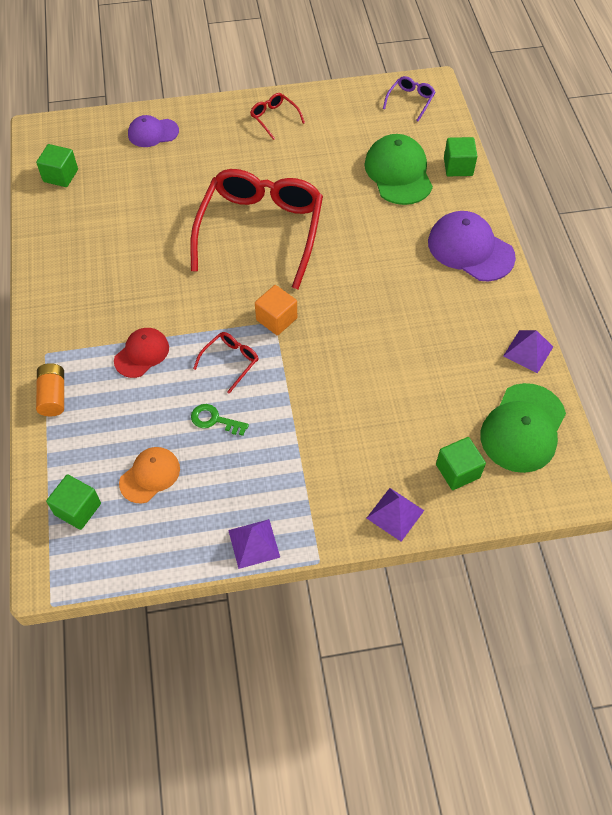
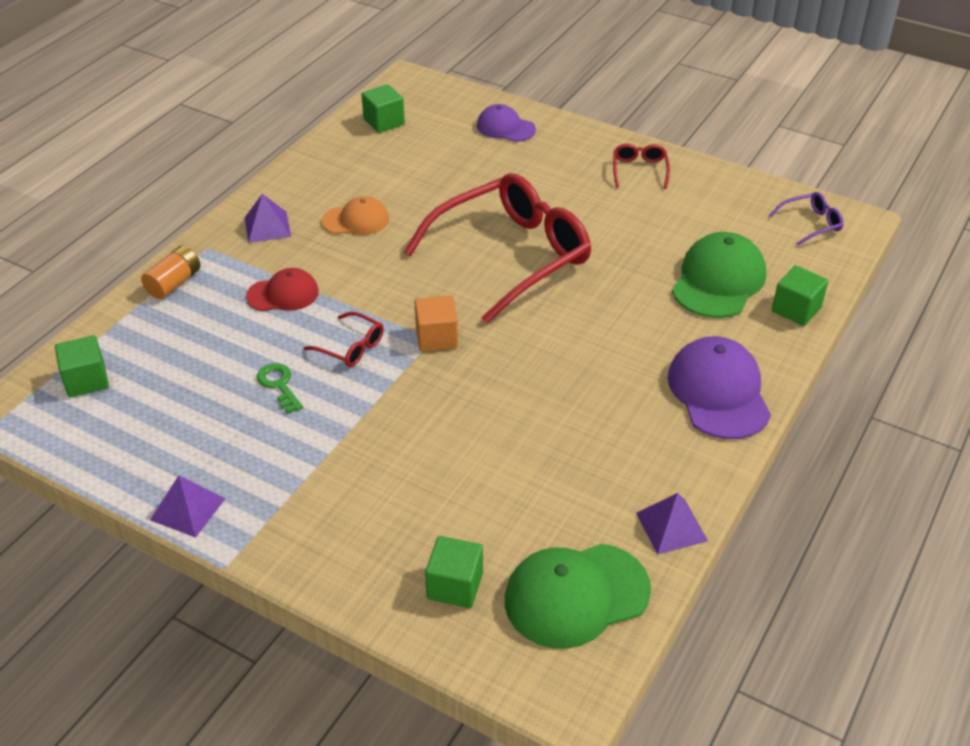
camera: 40 degrees right, 15 degrees down
orange cap [119,447,180,503] -> orange cap moved to [322,196,389,235]
red glasses [193,332,259,394] -> red glasses turned 45 degrees clockwise [304,312,384,367]
purple pyramid [367,488,425,542] -> purple pyramid moved to [245,194,291,243]

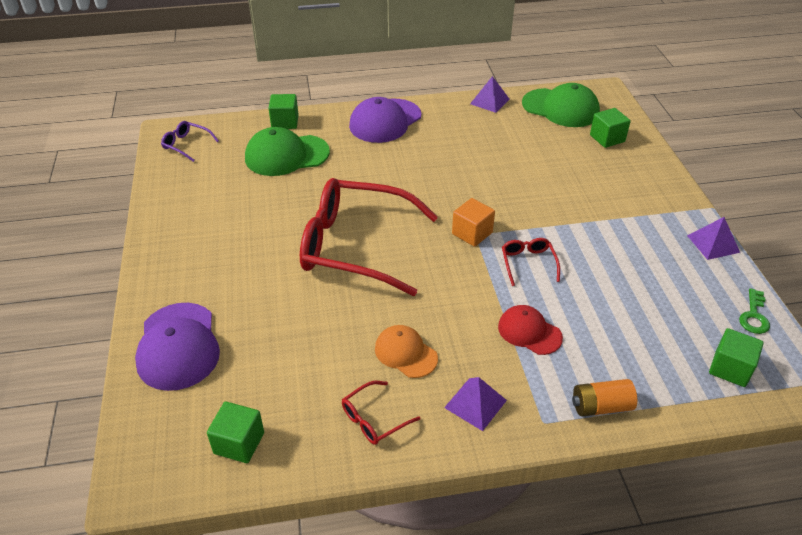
camera: 130 degrees left, 0 degrees up
green key [257,363,303,414] -> green key moved to [739,288,770,334]
purple cap [477,104,536,142] -> purple cap [135,303,220,391], size x1.64
red glasses [613,144,670,189] -> red glasses moved to [342,381,421,445]

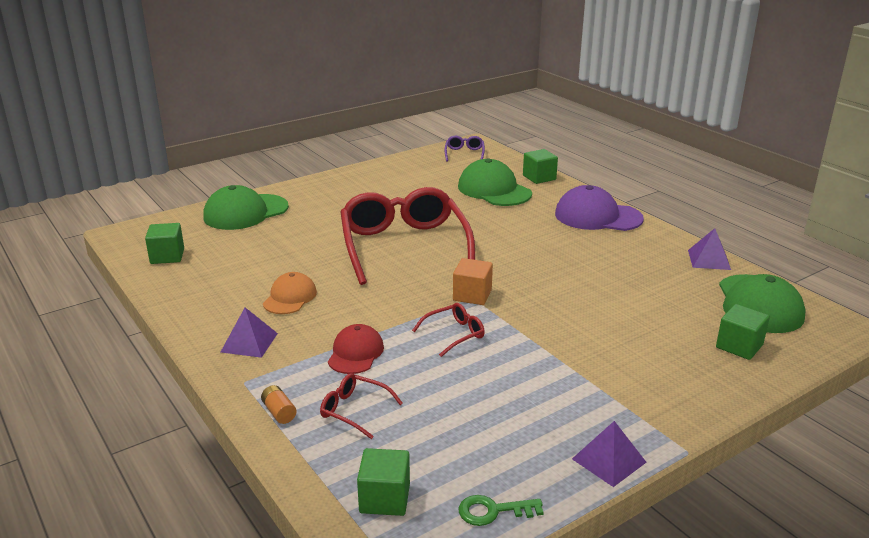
camera: 65 degrees right, 15 degrees down
purple cap [135,303,220,391] -> green cap [203,185,289,230]
red glasses [342,381,421,445] -> red glasses moved to [320,373,403,439]
orange battery [572,379,637,417] -> orange battery [261,385,297,424], size x0.66

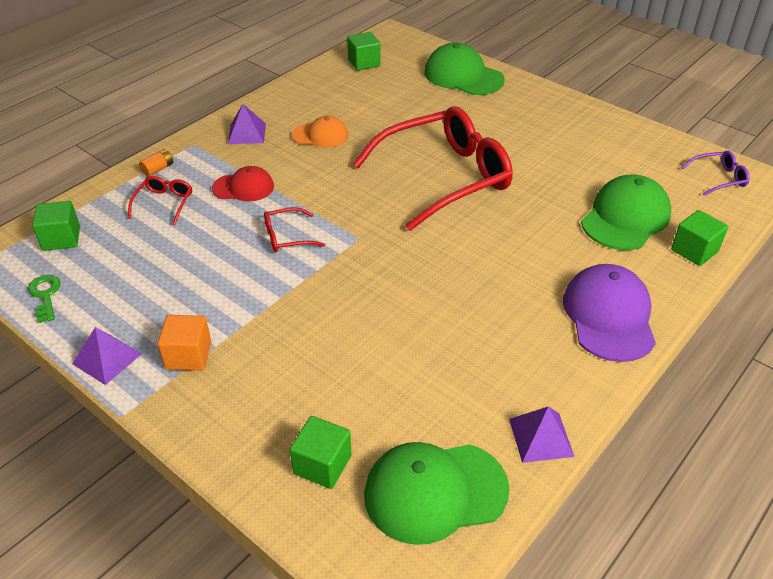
camera: 75 degrees right, 15 degrees up
red glasses [412,303,485,357] -> red glasses turned 120 degrees clockwise [264,207,325,252]
orange cube [453,258,493,305] -> orange cube moved to [158,315,211,371]

